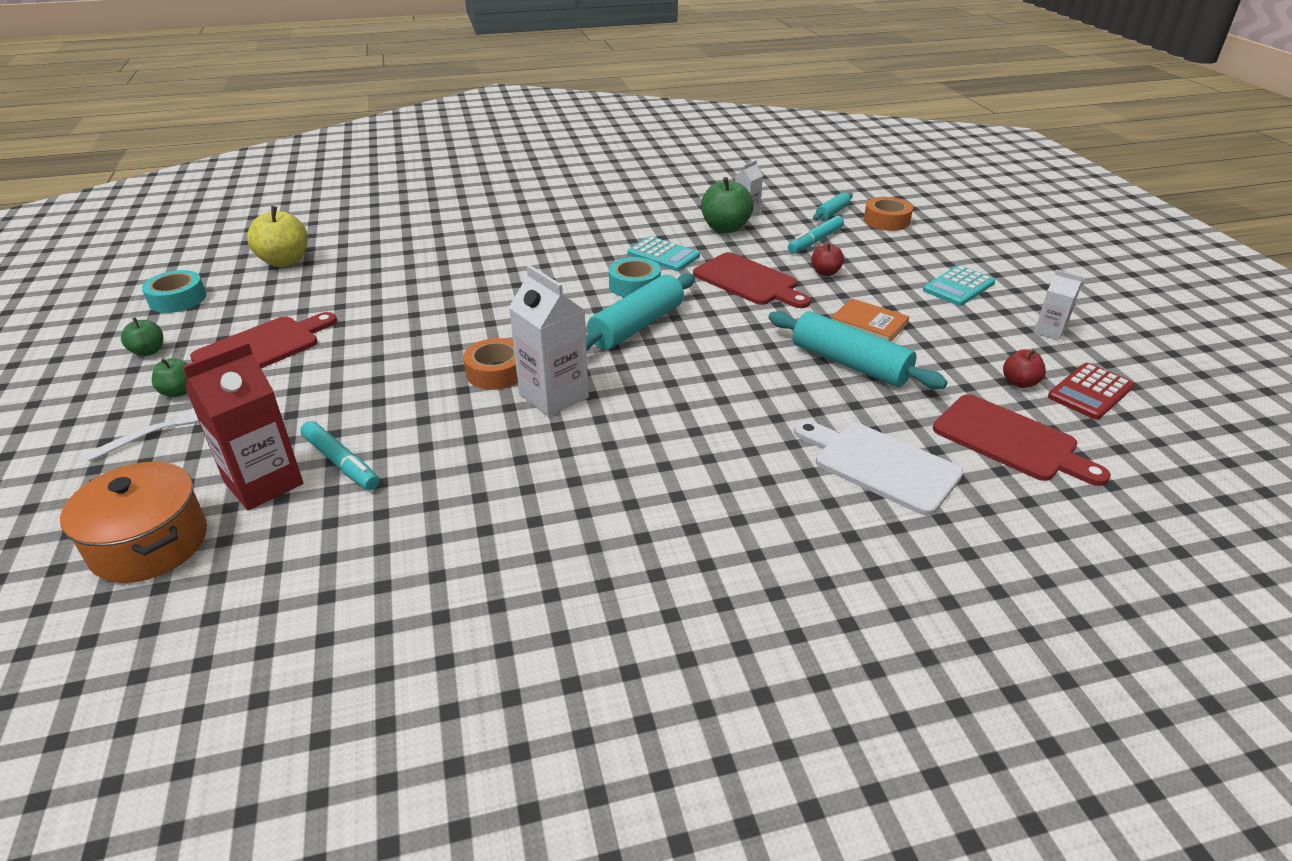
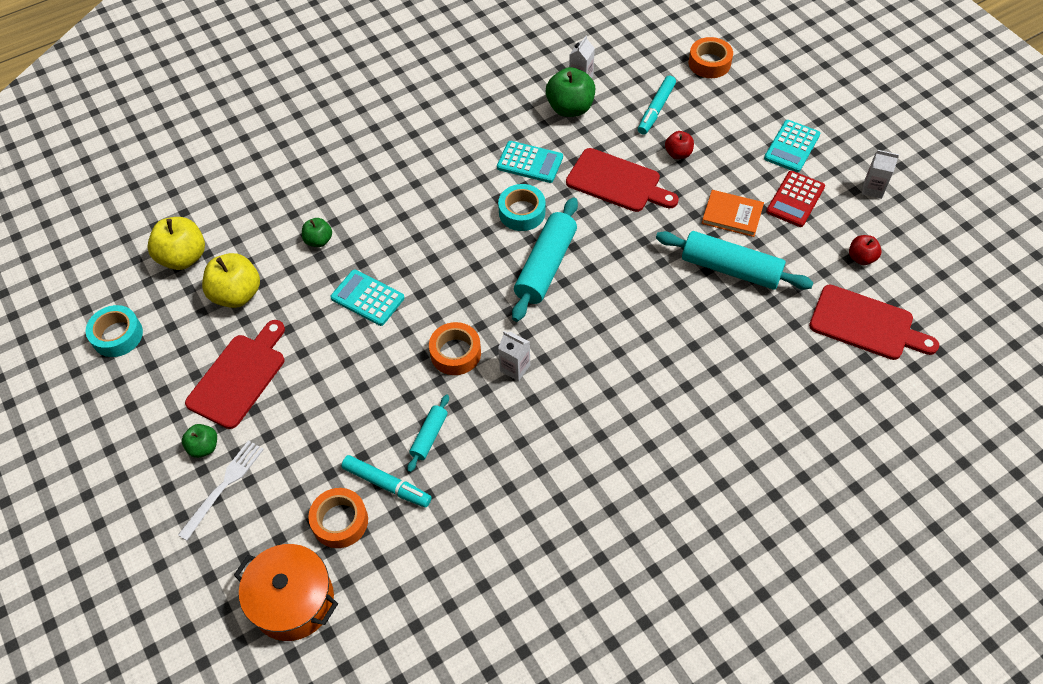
camera: 15 degrees left, 20 degrees up
green apple [121,317,163,356] -> green apple moved to [302,218,332,247]
red carton [182,342,303,510] -> orange tape [308,488,368,548]
white carton [509,265,589,417] -> white carton [498,331,530,381], size x0.54
white cutting board [794,420,963,515] -> none
turquoise rolling pin [813,192,853,221] -> turquoise rolling pin moved to [407,395,449,472]
red calculator [1048,363,1134,420] -> red calculator moved to [766,171,825,227]
none -> yellow apple [202,253,260,308]
none -> turquoise calculator [331,270,404,326]

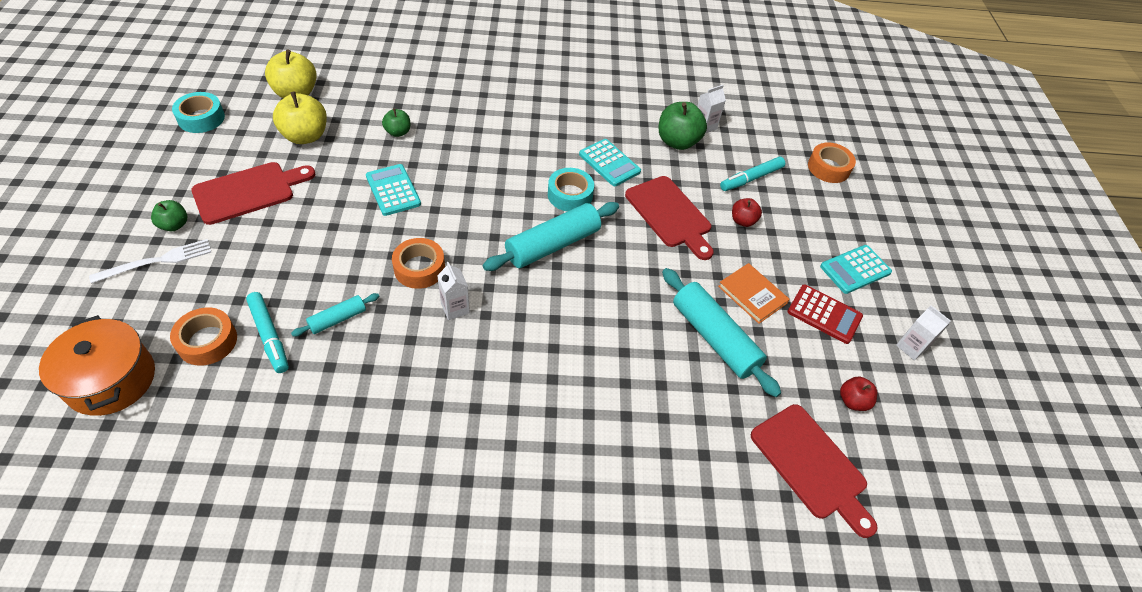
camera: 25 degrees right, 5 degrees down
red calculator [766,171,825,227] -> red calculator turned 120 degrees counterclockwise [787,284,863,344]

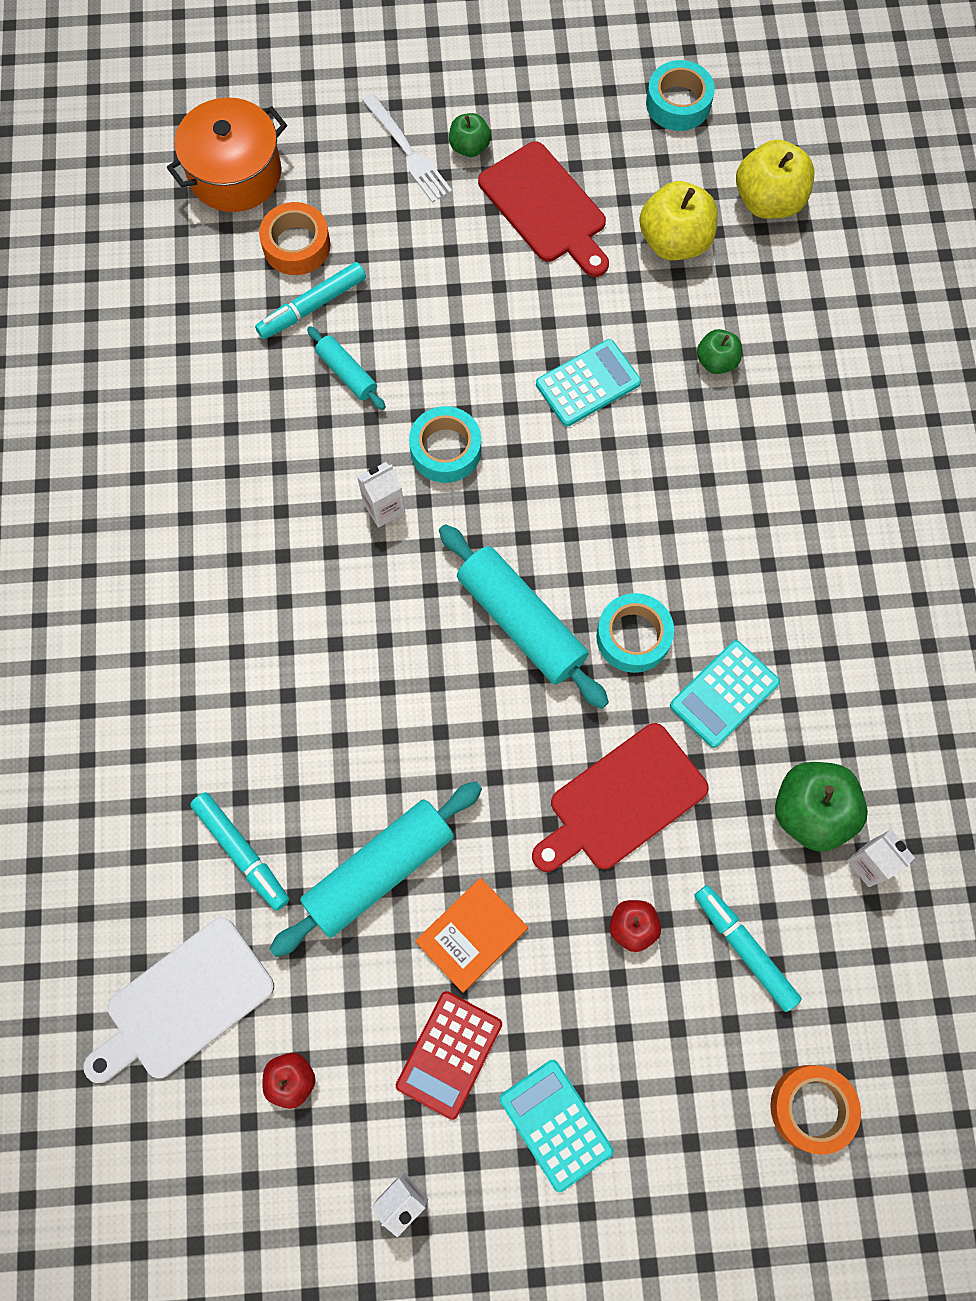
camera: 90 degrees right, 20 degrees up
orange tape [392,238,445,289] -> turquoise tape [409,406,481,483]
red cutting board [751,404,878,538] -> white cutting board [83,917,274,1083]
none -> turquoise marker [190,792,289,911]

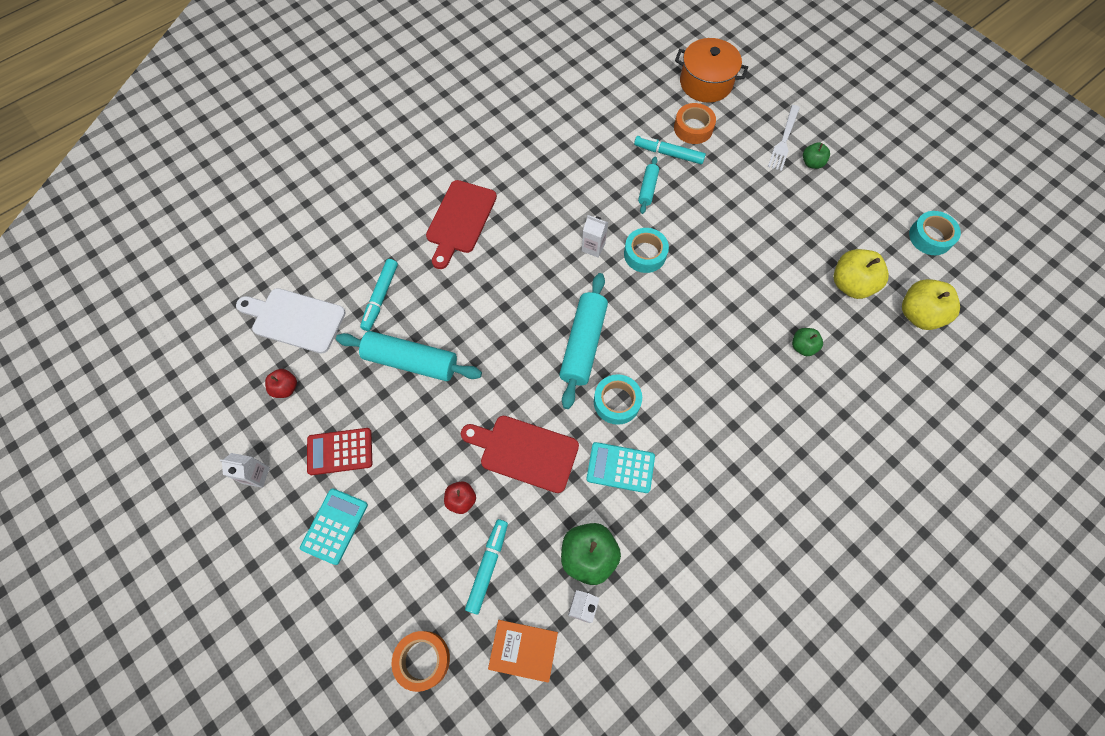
camera: 55 degrees right, 5 degrees down
orange book [415,878,528,993] -> orange book moved to [488,620,558,683]
red cutting board [478,142,609,277] -> red cutting board moved to [426,180,497,269]
turquoise calculator [536,339,641,427] -> none

